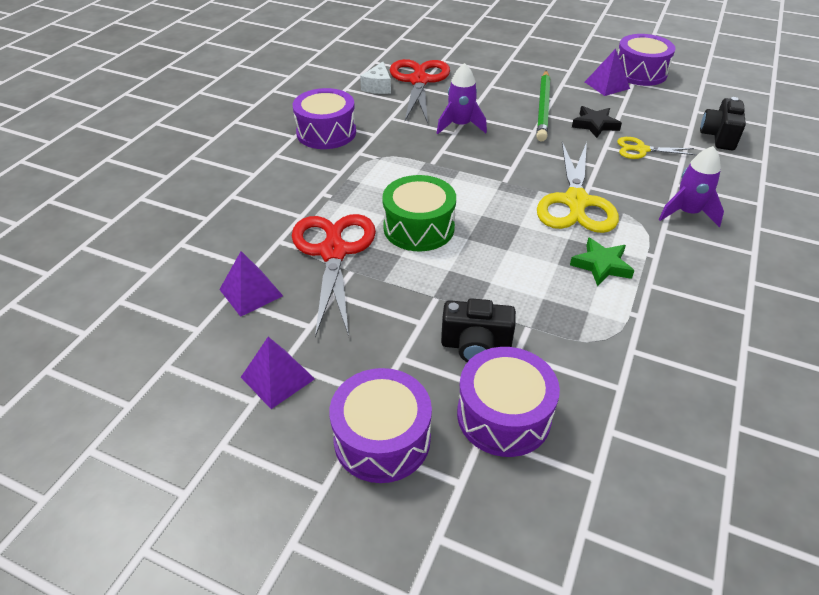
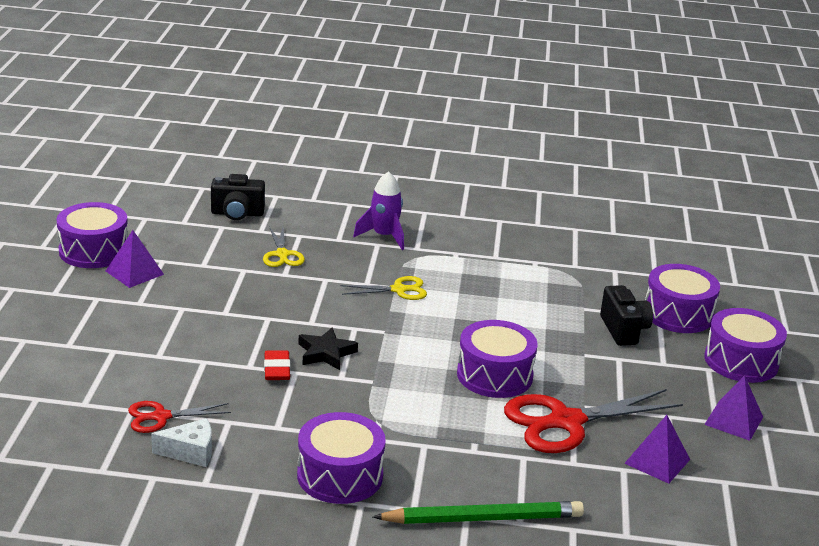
camera: 110 degrees left, 15 degrees down
green drum [382,175,456,251] -> purple drum [457,320,538,398]
red scissors [390,59,450,123] -> red scissors [128,401,231,433], size x0.53
purple rocket [437,63,487,134] -> red eraser [264,350,290,380]
green pencil [536,71,550,141] -> green pencil moved to [373,501,584,524]
yellow scissors [537,142,619,233] -> yellow scissors [340,276,427,300], size x0.53
green star [570,237,635,287] -> none
black star [572,106,622,138] -> black star moved to [298,327,358,370]

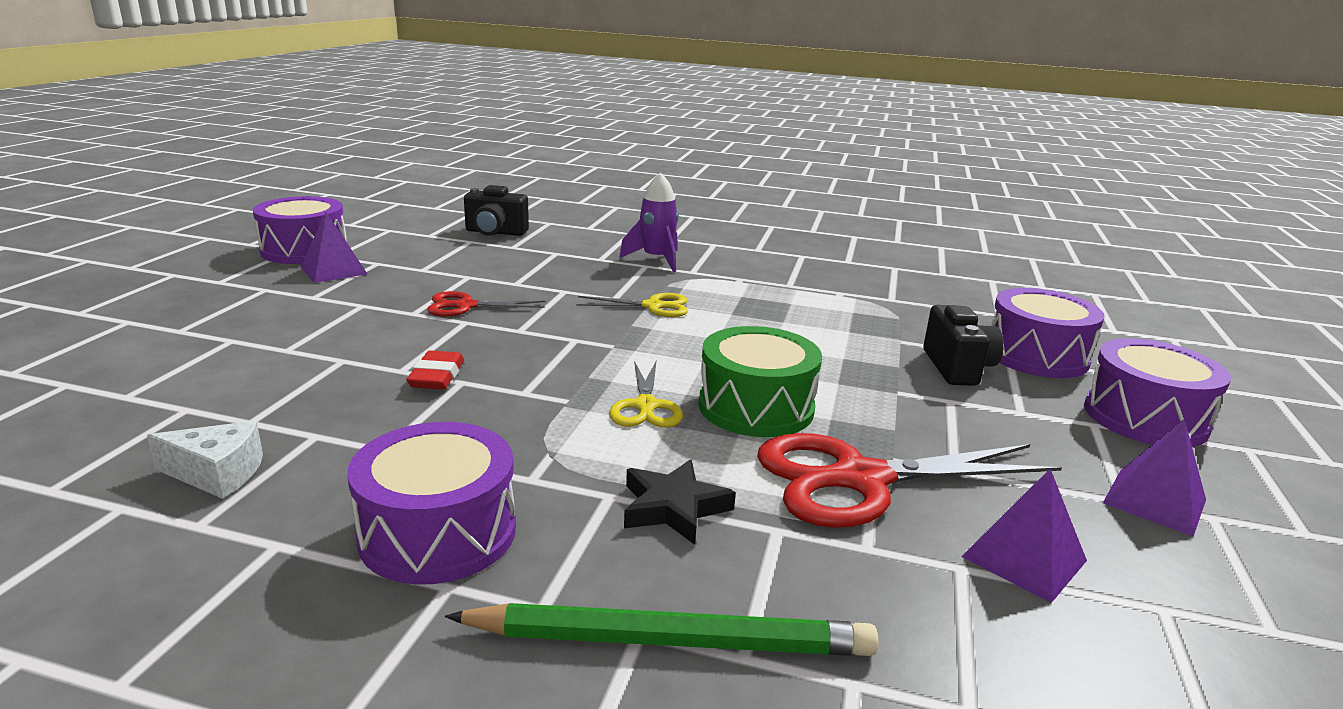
camera: 10 degrees right, 5 degrees down
red scissors [128,401,231,433] -> red scissors moved to [427,291,545,316]
yellow scissors [263,227,305,267] -> yellow scissors moved to [609,360,683,427]
black star [298,327,358,370] -> black star moved to [624,459,736,545]
purple drum [457,320,538,398] -> green drum [699,326,822,437]

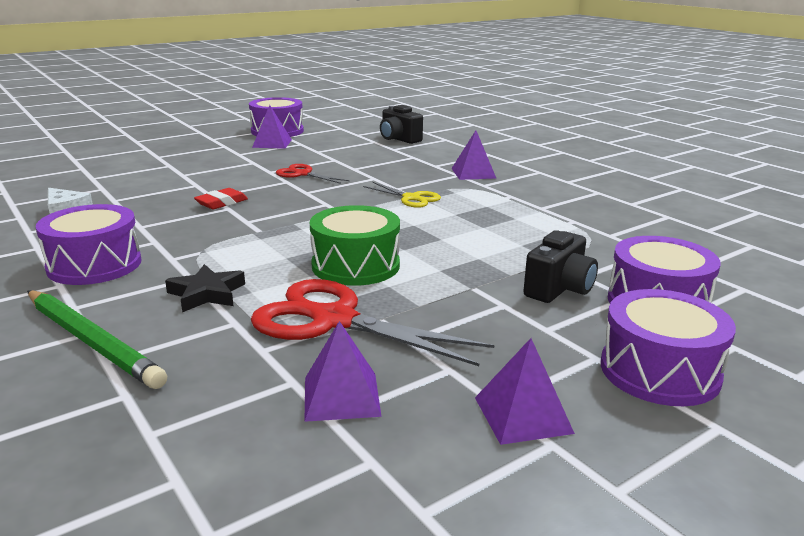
camera: 40 degrees right, 0 degrees up
yellow scissors [609,360,683,427] -> none
purple rocket [619,172,679,272] -> purple pyramid [451,130,496,180]

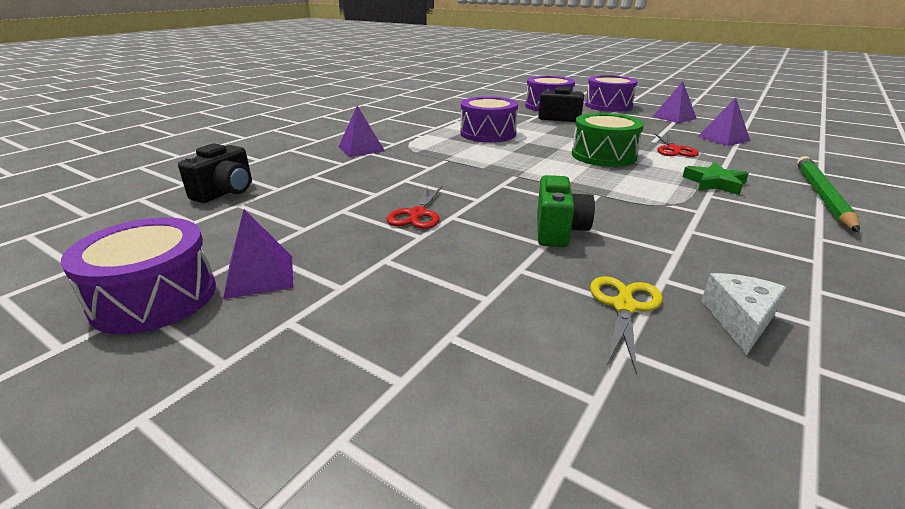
camera: 110 degrees left, 5 degrees up
purple drum [36,204,142,285] -> purple drum moved to [460,96,518,142]
black star [165,264,245,312] -> green star [683,162,749,195]
red eraser [194,188,248,209] -> green camera [537,175,595,247]
red scissors [251,279,494,366] -> red scissors [654,133,699,157], size x0.53
yellow scissors [363,182,441,208] -> yellow scissors moved to [590,276,663,375]

